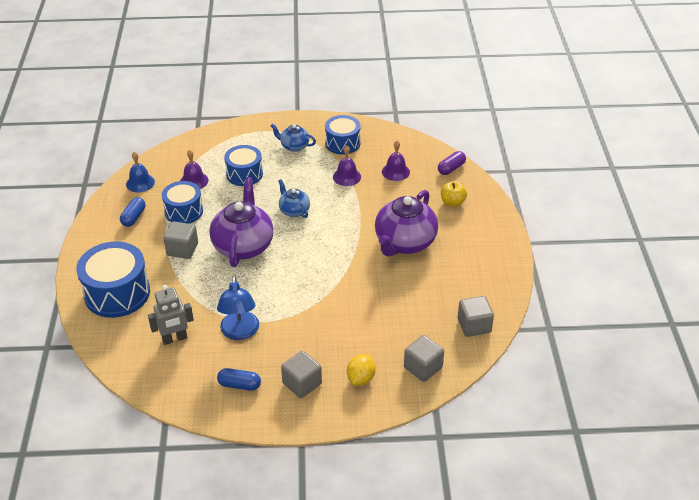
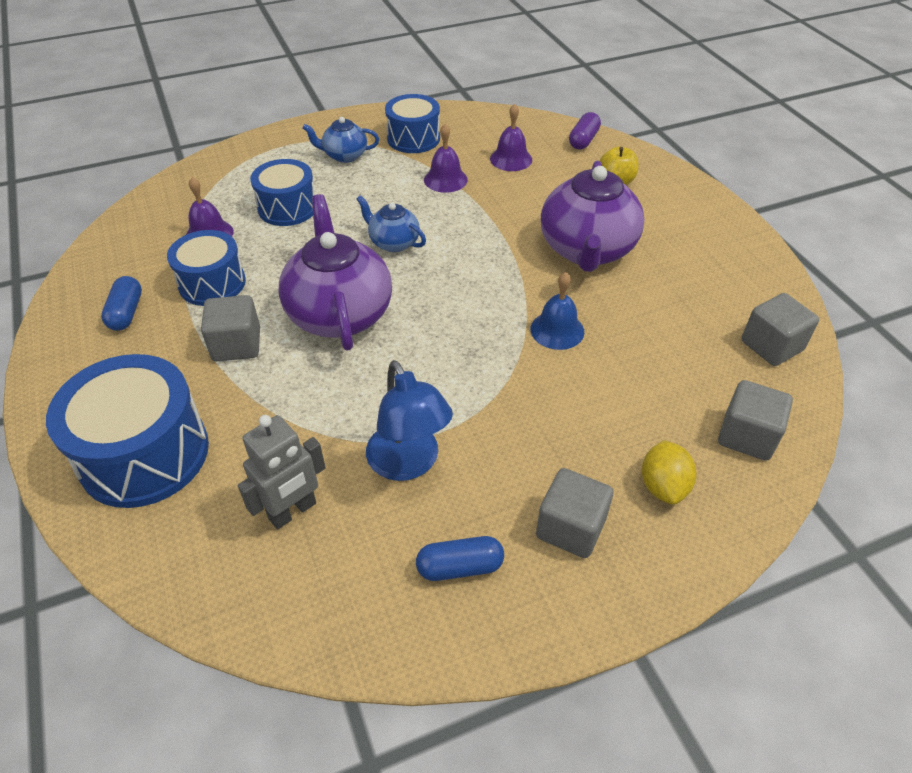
camera: 20 degrees left, 5 degrees up
blue bell [126,152,155,192] -> blue bell moved to [530,272,584,350]

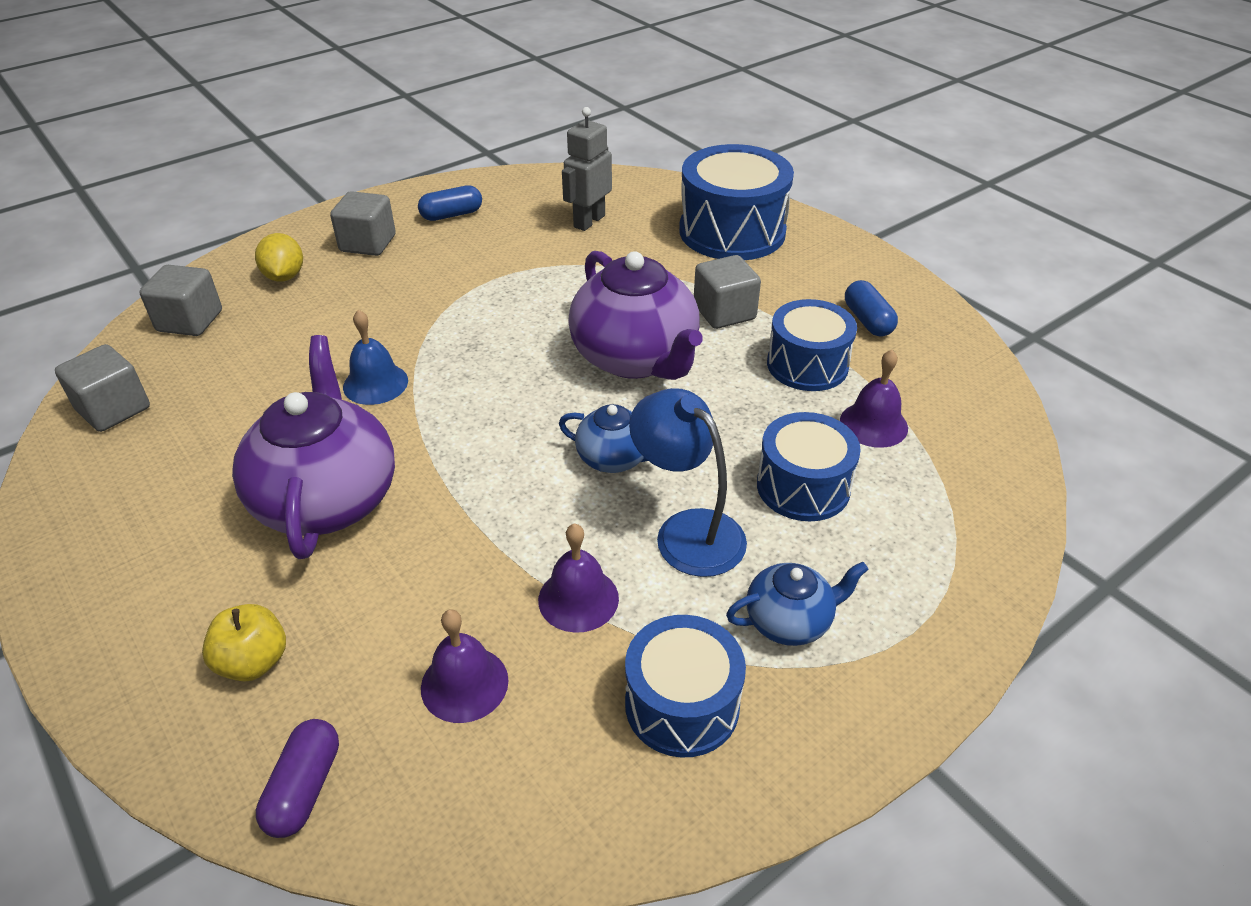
camera: 165 degrees right, 5 degrees down
blue lamp [366,360,453,481] -> blue lamp moved to [629,388,747,577]

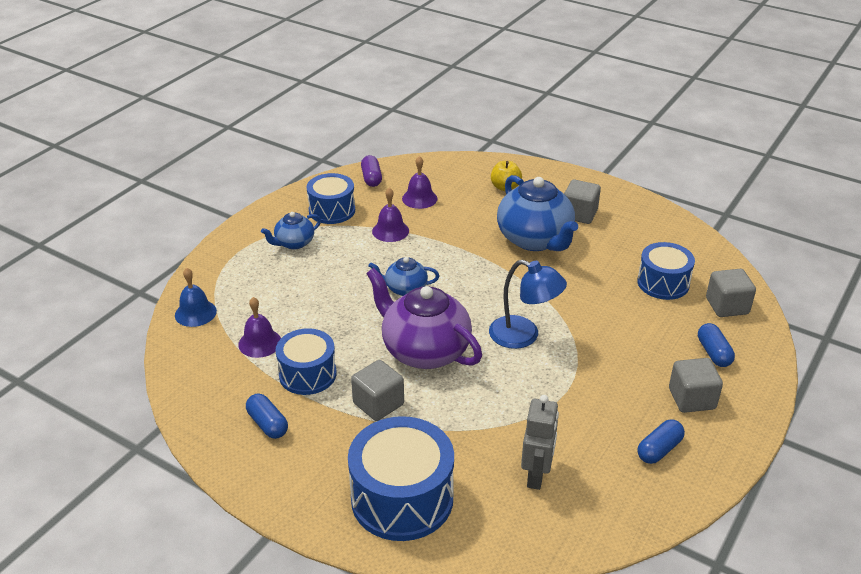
camera: 160 degrees right, 5 degrees down
grey cube [55,344,150,432] -> grey cube moved to [564,180,601,224]
purple teapot [232,335,395,559] -> blue teapot [497,175,578,251]
yellow lemon [255,233,303,282] -> blue capsule [698,323,735,367]
purple capsule [256,719,339,838] -> purple capsule moved to [361,155,382,187]
blue bell [343,310,408,405] -> blue bell moved to [175,268,217,327]
blue lamp [629,388,747,577] -> blue lamp moved to [489,260,567,349]
blue drum [757,412,861,521] -> blue drum moved to [637,242,695,300]

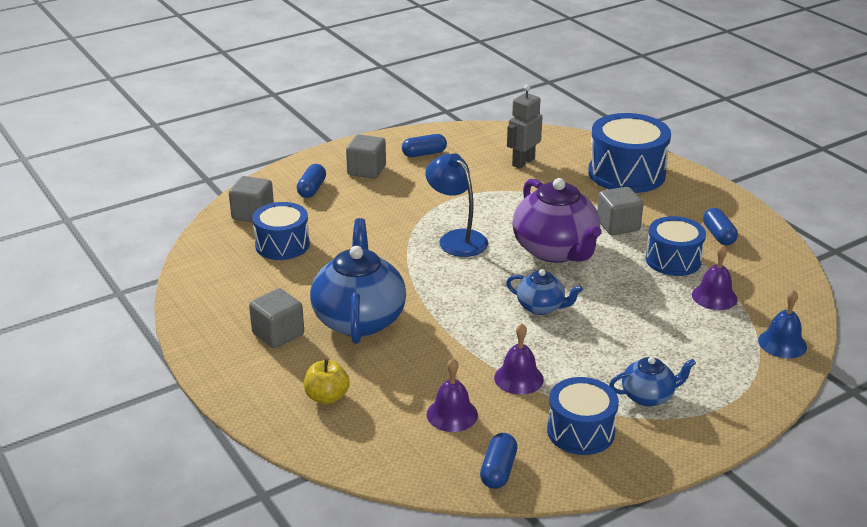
camera: 155 degrees left, 5 degrees down
purple capsule [361,155,382,187] -> blue capsule [480,433,518,489]

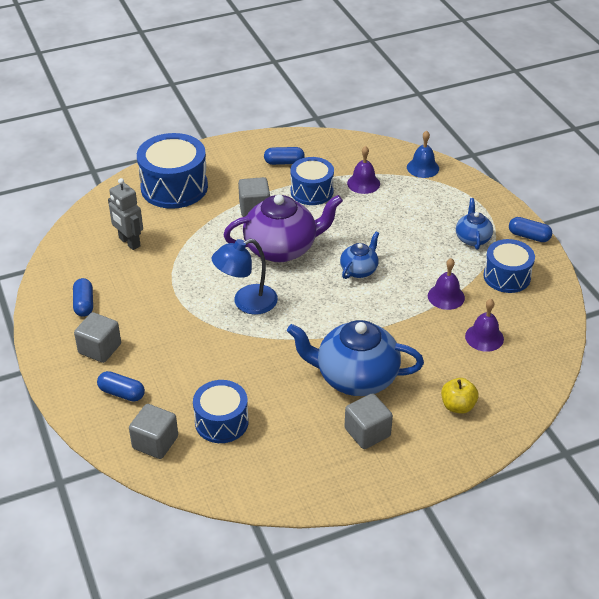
camera: 80 degrees left, 10 degrees up
blue capsule [480,433,518,489] -> blue capsule moved to [509,217,552,242]

